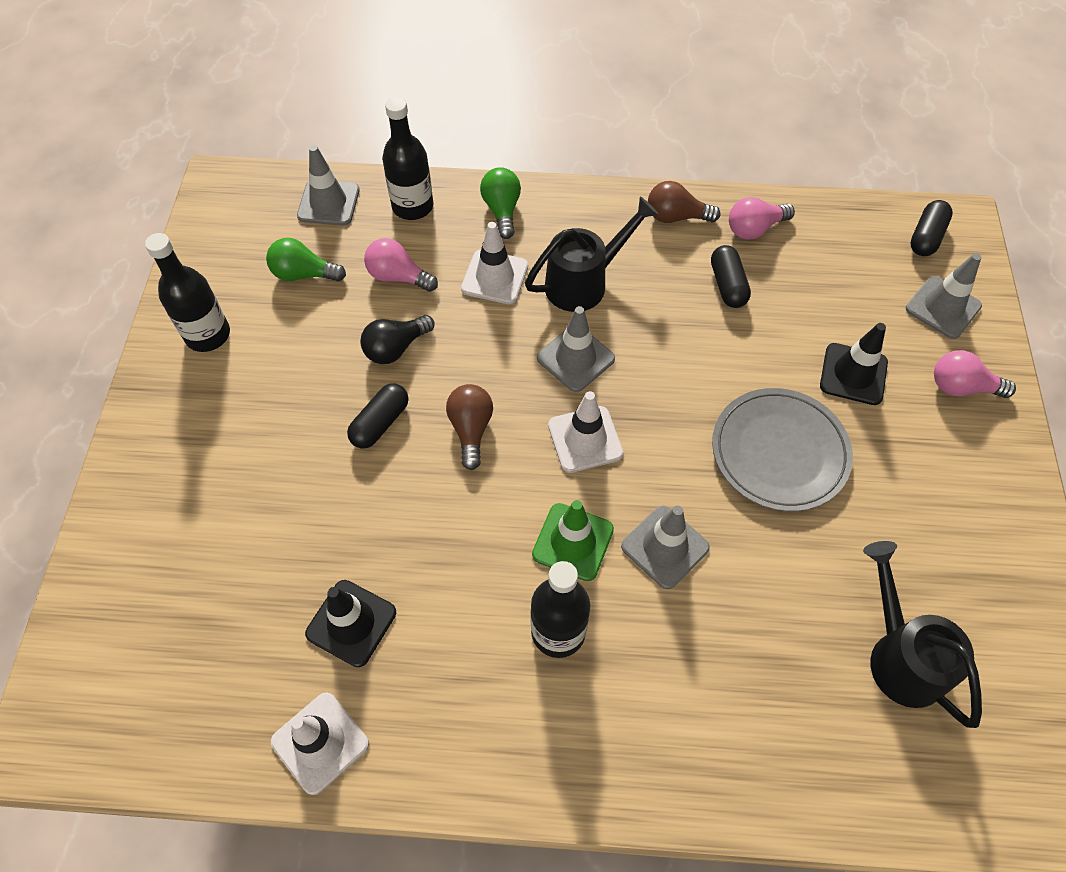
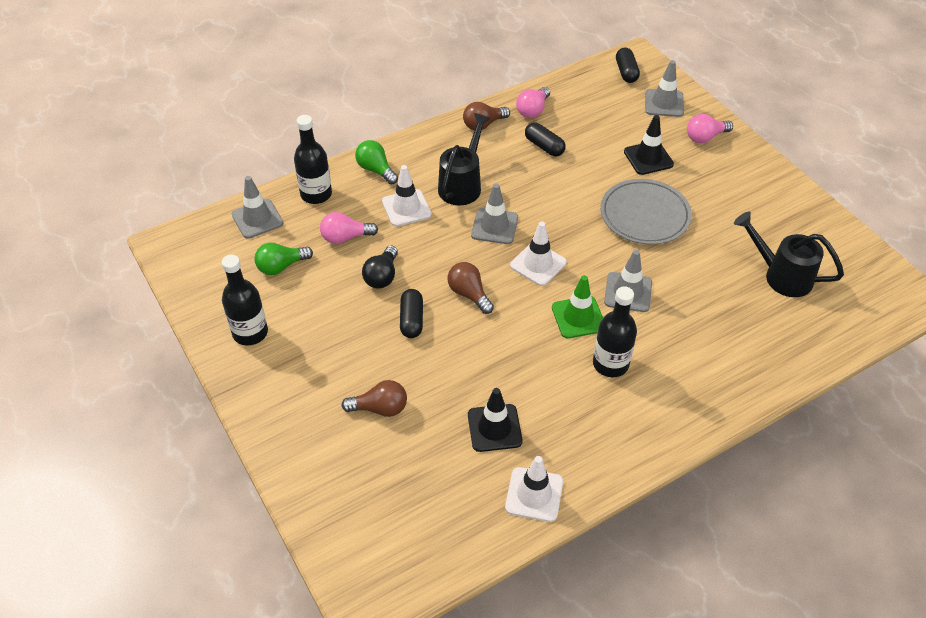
camera: 35 degrees left, 10 degrees down
none -> brown light bulb [342,380,407,417]

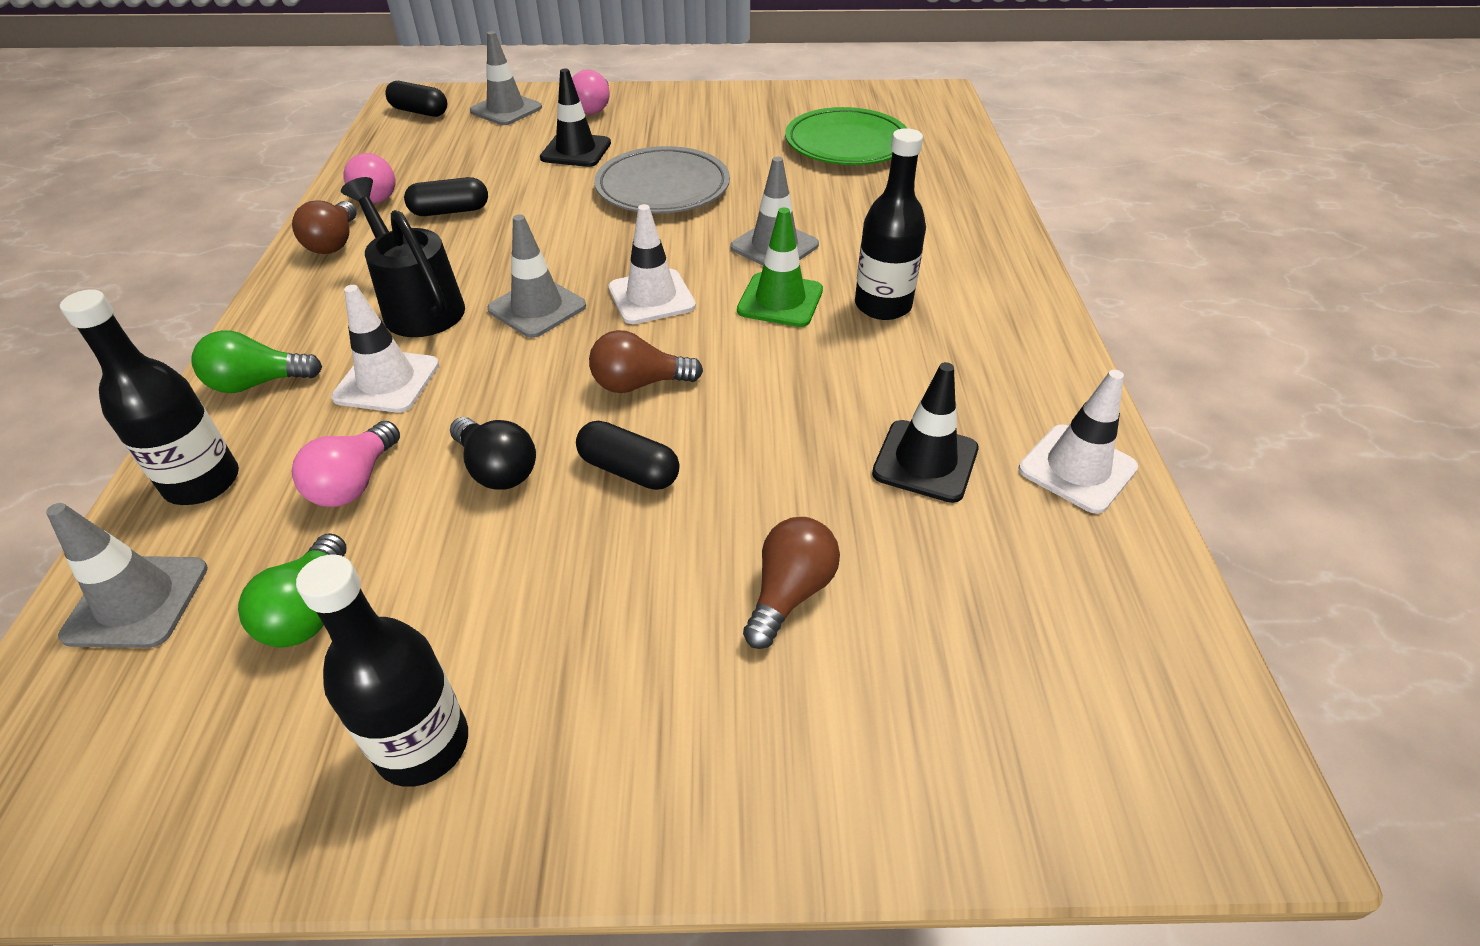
camera: 60 degrees left, 5 degrees down
black watering can [734,212,844,297] -> green plate [785,107,908,165]

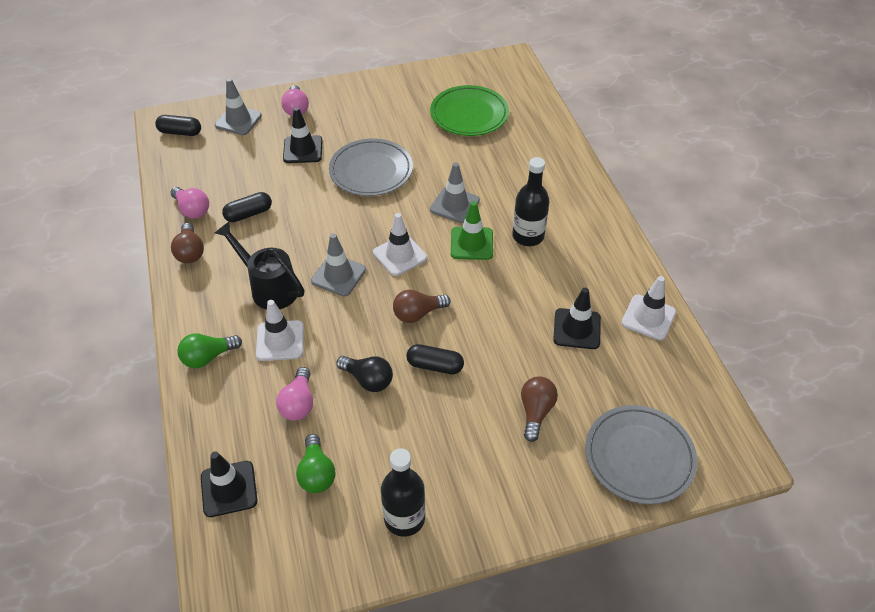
camera: 15 degrees left, 5 degrees up
grey traffic cone [46,503,208,648] -> black traffic cone [201,451,258,517]
black bottle [60,289,239,505] -> none
none -> grey plate [585,405,697,505]

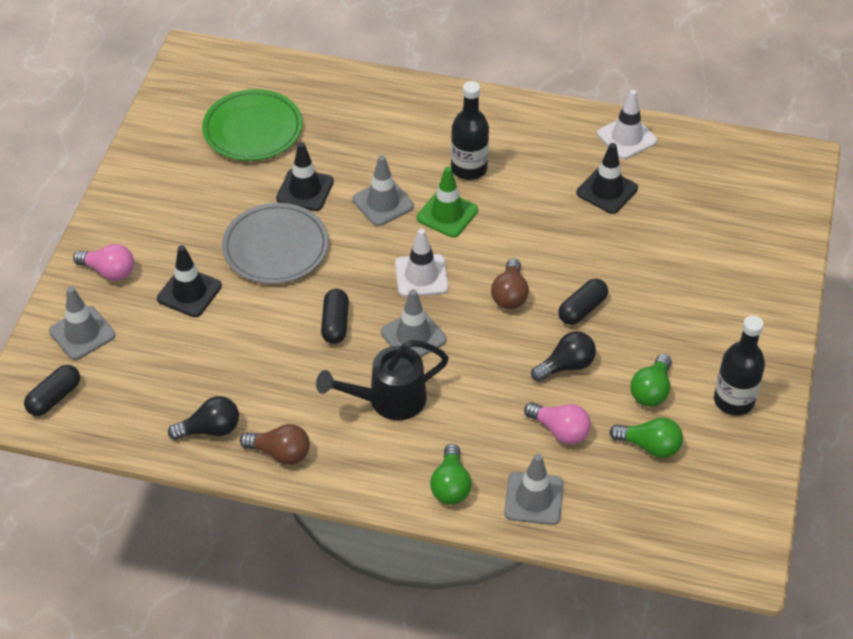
camera: 60 degrees left, 0 degrees up
pink light bulb [170,187,209,218] -> black light bulb [168,396,239,440]
black traffic cone [201,451,258,517] -> black traffic cone moved to [276,142,334,211]
black capsule [222,192,272,222] -> black capsule moved to [321,289,349,344]
white traffic cone [256,300,304,361] -> none
brown light bulb [521,376,558,442] -> none
grey plate [585,405,697,505] -> none
none -> grey traffic cone [504,454,564,525]
none -> green light bulb [630,354,672,406]

